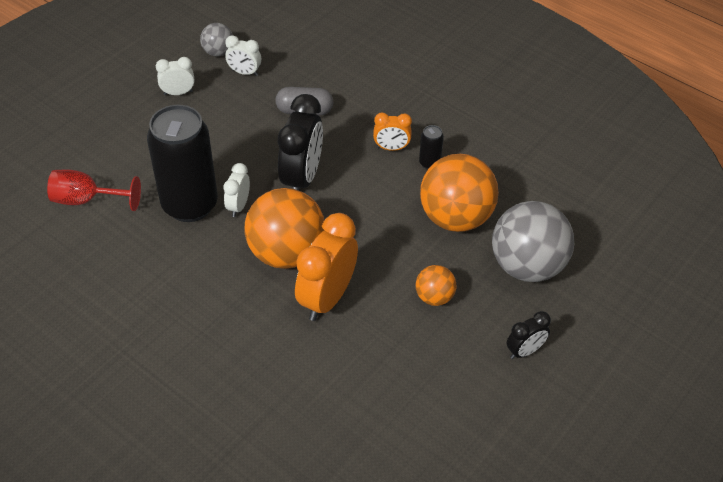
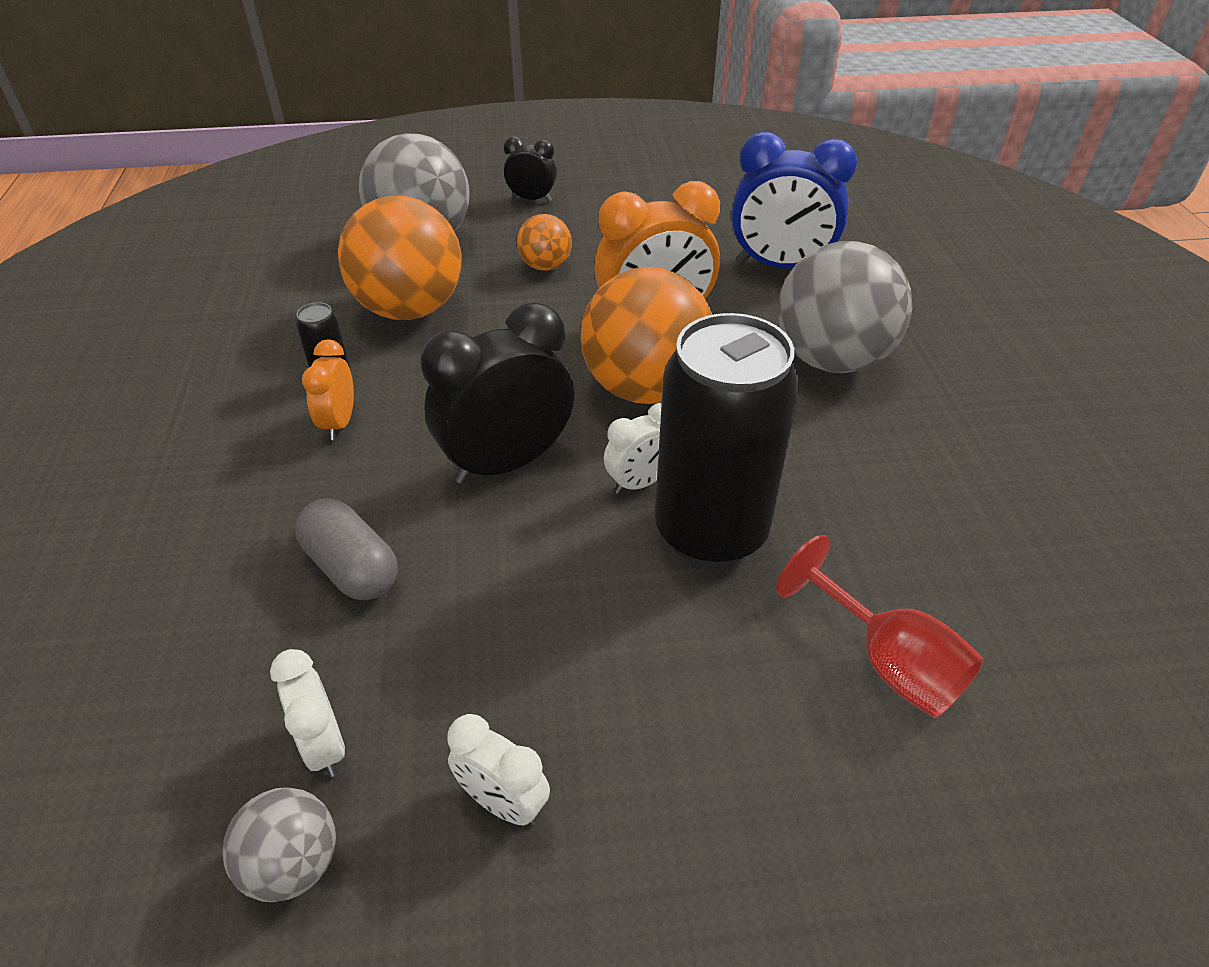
camera: 135 degrees left, 5 degrees down
orange clock [373,112,412,151] -> orange clock turned 135 degrees counterclockwise [302,339,354,440]
none -> blue clock [732,132,857,269]
none -> grey ball [778,241,912,373]

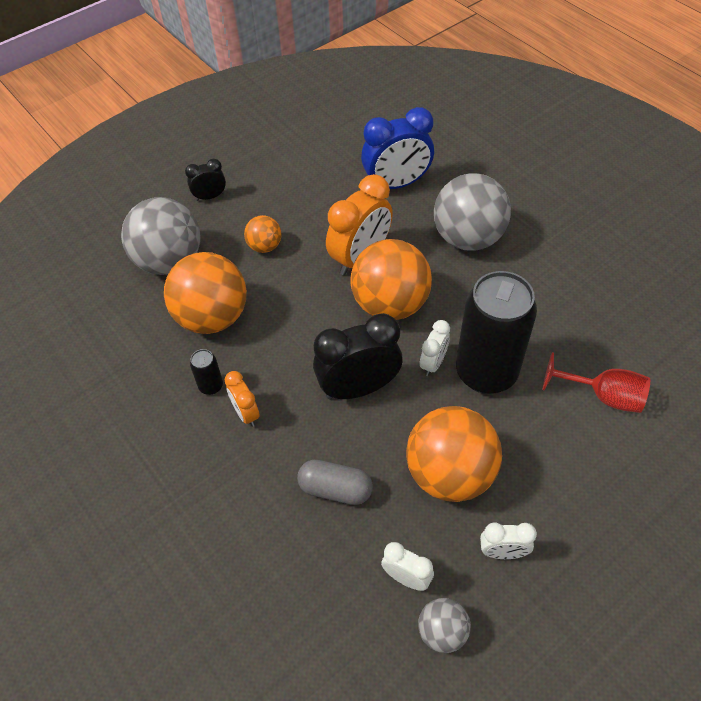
camera: 30 degrees left, 10 degrees up
black clock [420,302,574,484] -> black clock turned 45 degrees clockwise [313,313,403,400]
none -> orange ball [406,406,502,502]

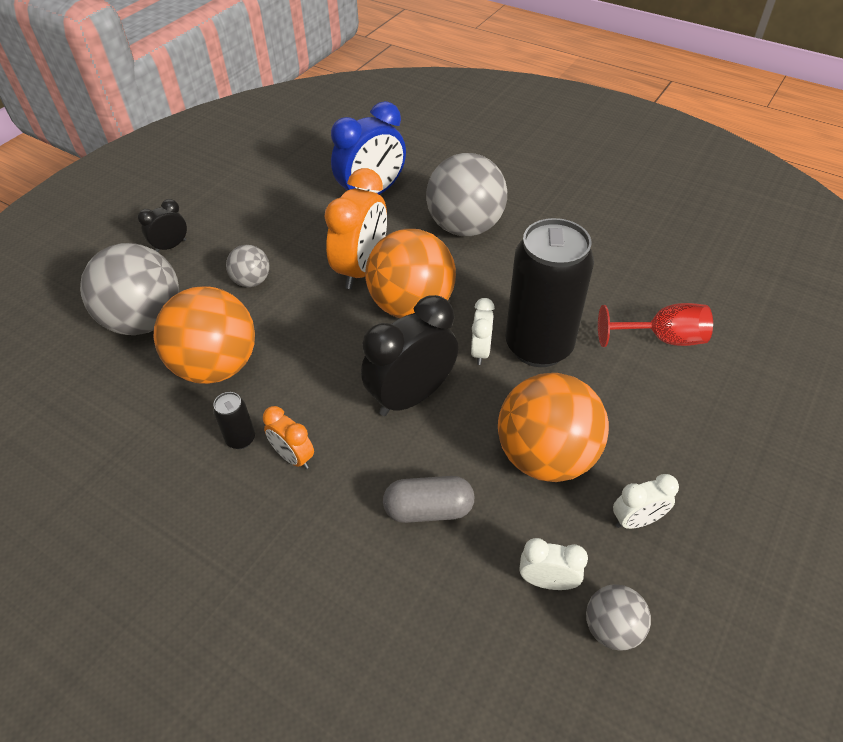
camera: 20 degrees left, 5 degrees down
orange ball [244,215,282,253] -> grey ball [226,245,270,287]

